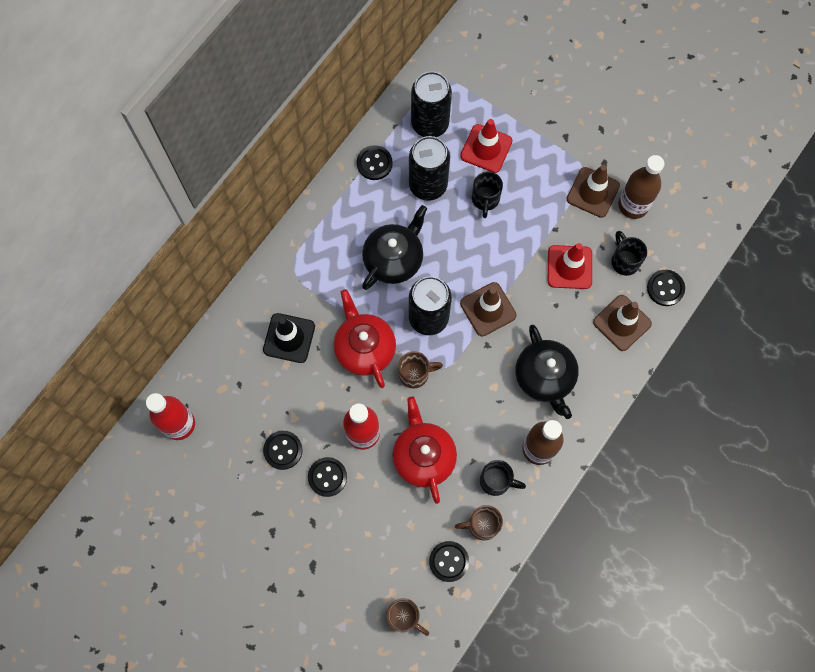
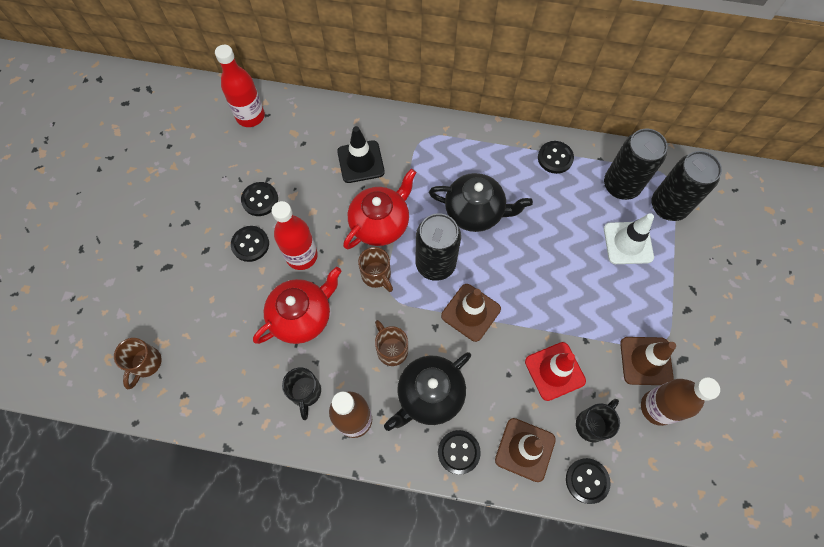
camera: 65 degrees right, 5 degrees down
black can [409,136,450,201] -> black can moved to [652,151,722,221]
black button [429,541,469,582] -> black button moved to [438,430,481,475]
brown mug [455,505,503,540] -> brown mug moved to [375,320,408,366]
red traffic cone [460,119,513,173] -> white traffic cone [604,213,654,264]
black mug [472,171,503,218] -> none

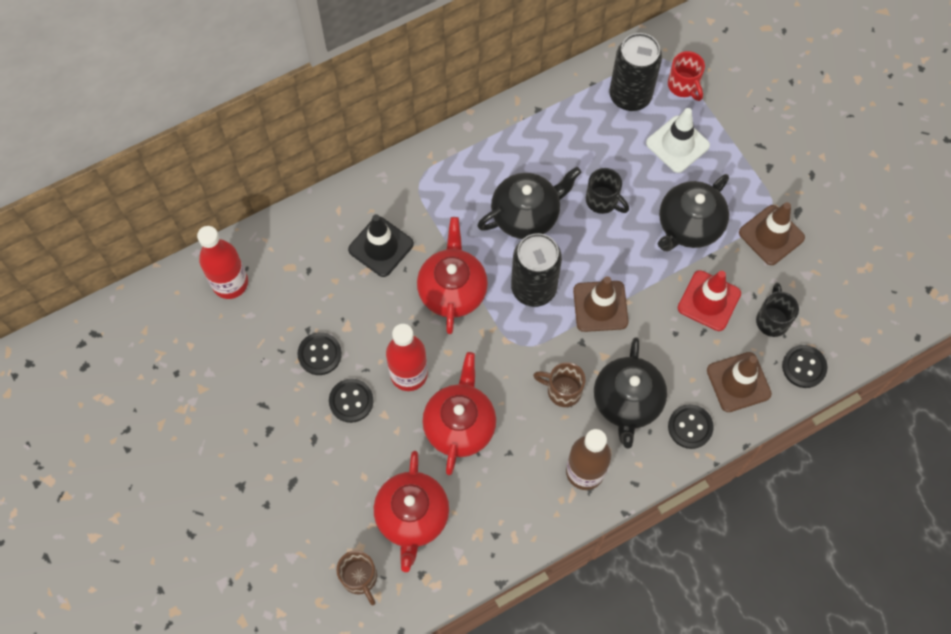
camera: 40 degrees left, 0 degrees up
black mug [282,367,321,420] -> black mug moved to [586,168,629,214]
brown mug [358,247,393,292] -> none
black button [538,141,574,174] -> none
brown bottle [641,377,720,426] -> none
black can [652,151,722,221] -> red mug [668,51,705,101]
none -> red teapot [374,451,449,572]
none -> black teapot [658,174,729,251]

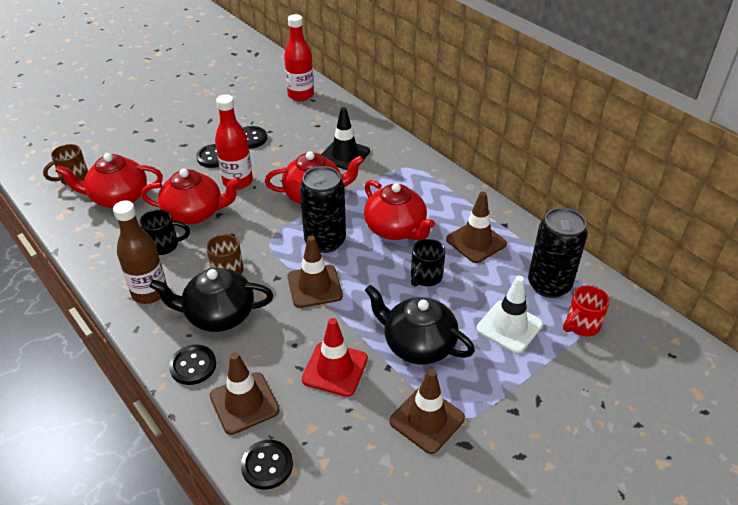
camera: 80 degrees right, 25 degrees down
black teapot [477,167,581,239] -> red teapot [364,180,435,241]
black mug [756,283,799,337] -> black mug moved to [139,209,190,255]
none -> brown traffic cone [446,192,507,263]

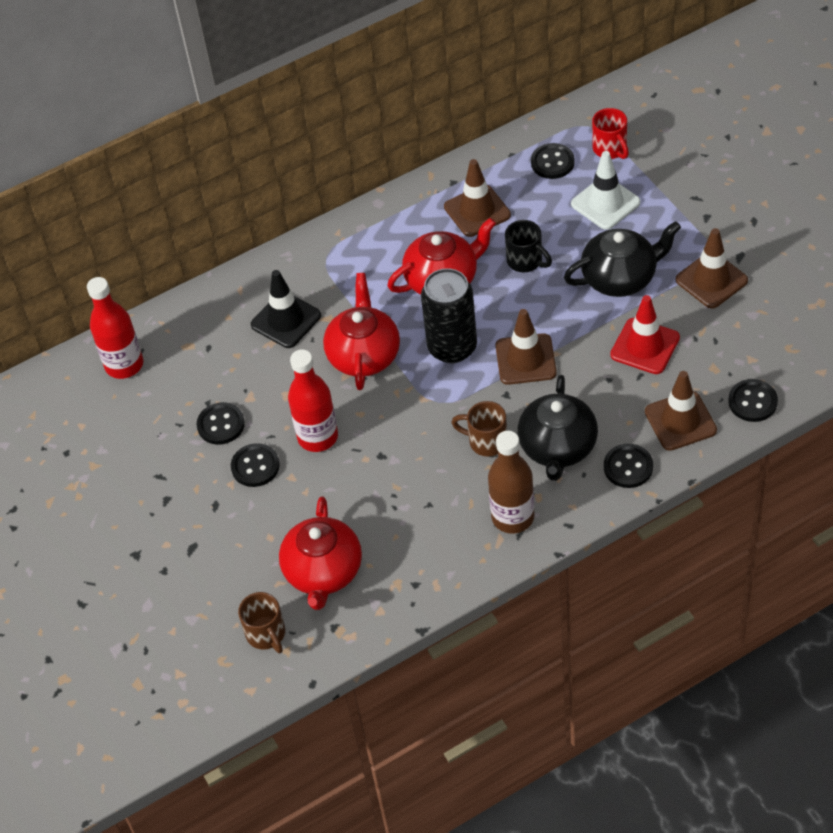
camera: 75 degrees left, 10 degrees up
black mug [139,209,190,255] -> none
red teapot [141,169,241,225] -> none
black teapot [365,285,475,364] -> black teapot turned 150 degrees counterclockwise [564,221,681,297]
black can [528,208,588,298] -> black button [531,143,575,179]

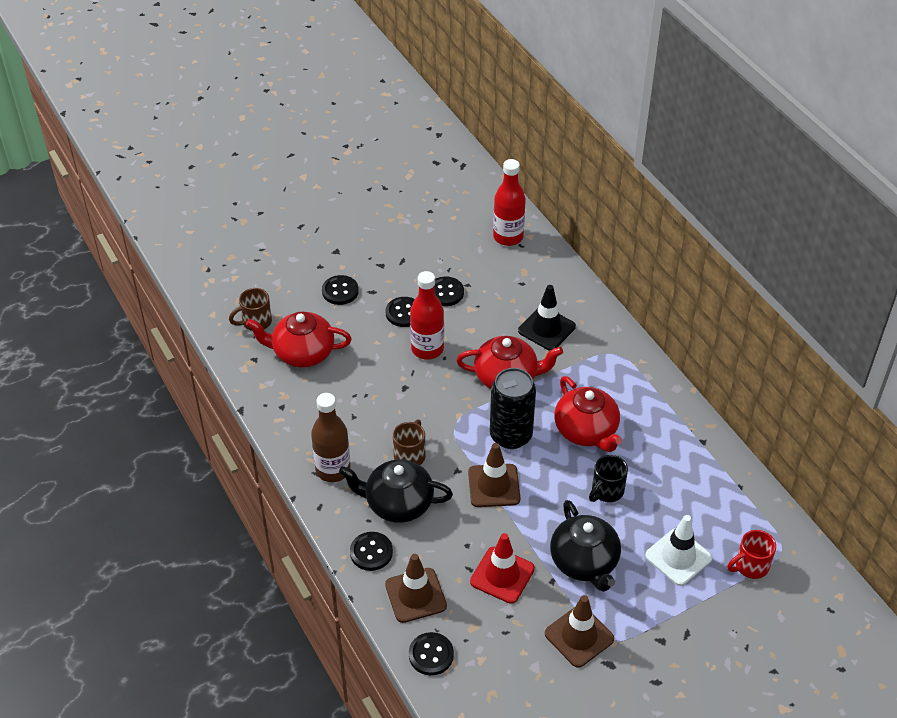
camera: 85 degrees right, 5 degrees down
brown traffic cone [444,159,511,237] -> none
black button [531,143,575,179] -> black button moved to [322,275,359,305]

